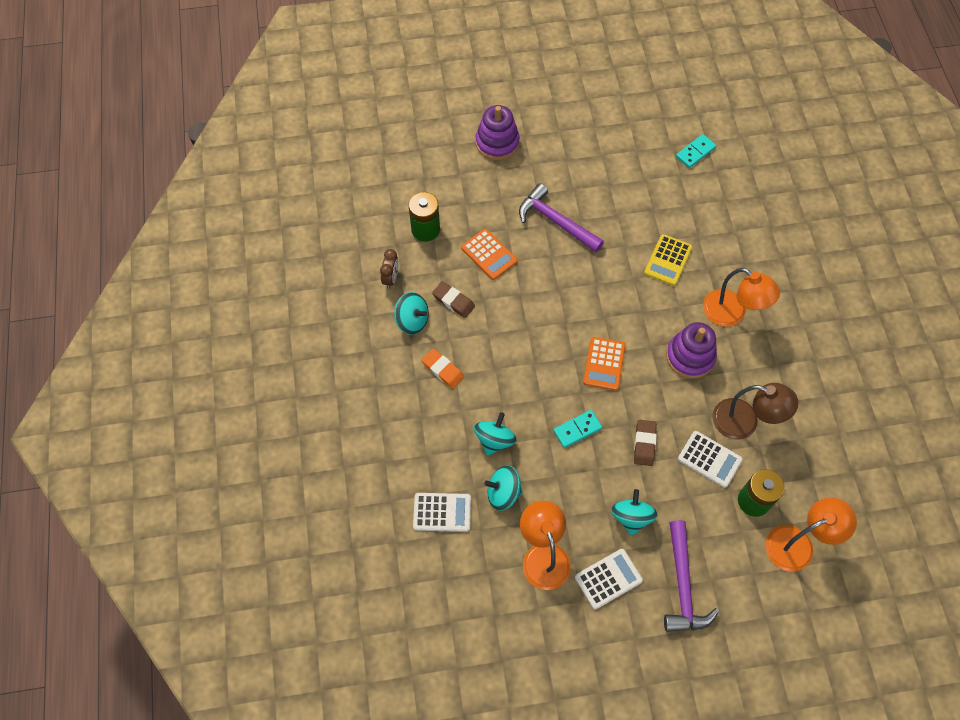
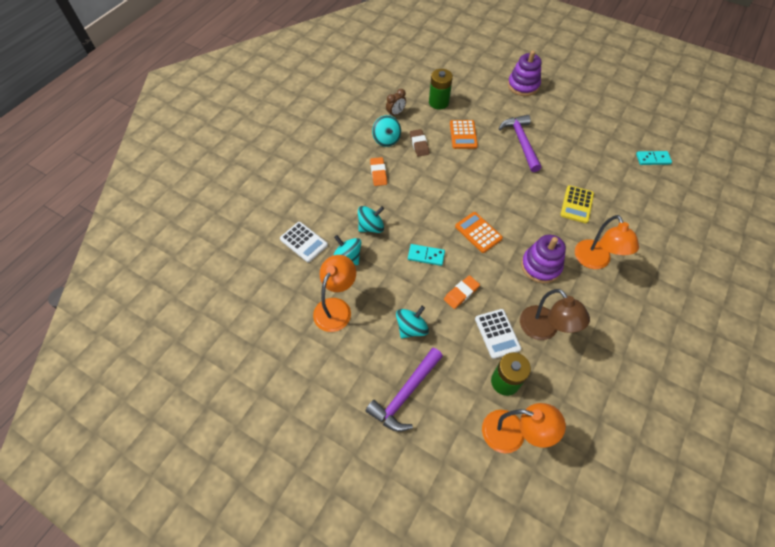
camera: 40 degrees right, 5 degrees down
white calculator [575,549,643,609] -> none
orange calculator [583,337,625,391] -> orange calculator turned 90 degrees clockwise [455,212,503,253]
brown eraser [634,420,657,466] -> orange eraser [444,275,480,309]
yellow calculator [644,234,692,286] -> yellow calculator turned 45 degrees counterclockwise [560,185,594,223]

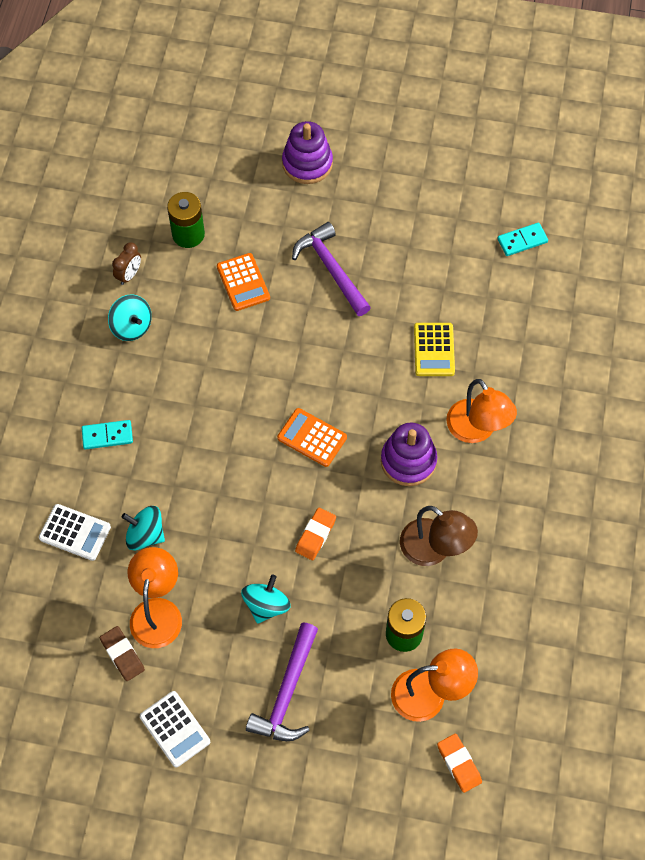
camera: 20 degrees left, 5 degrees up
turquoise spinning top [358,206,384,233] -> none
orange eraser [370,157,387,186] -> orange eraser moved to [437,733,482,793]
turquoise domino [408,244,445,266] -> turquoise domino moved to [82,420,133,449]
brown eraser [410,129,429,157] -> brown eraser moved to [100,626,145,681]
white calculator [475,309,521,359] -> white calculator moved to [140,691,210,767]

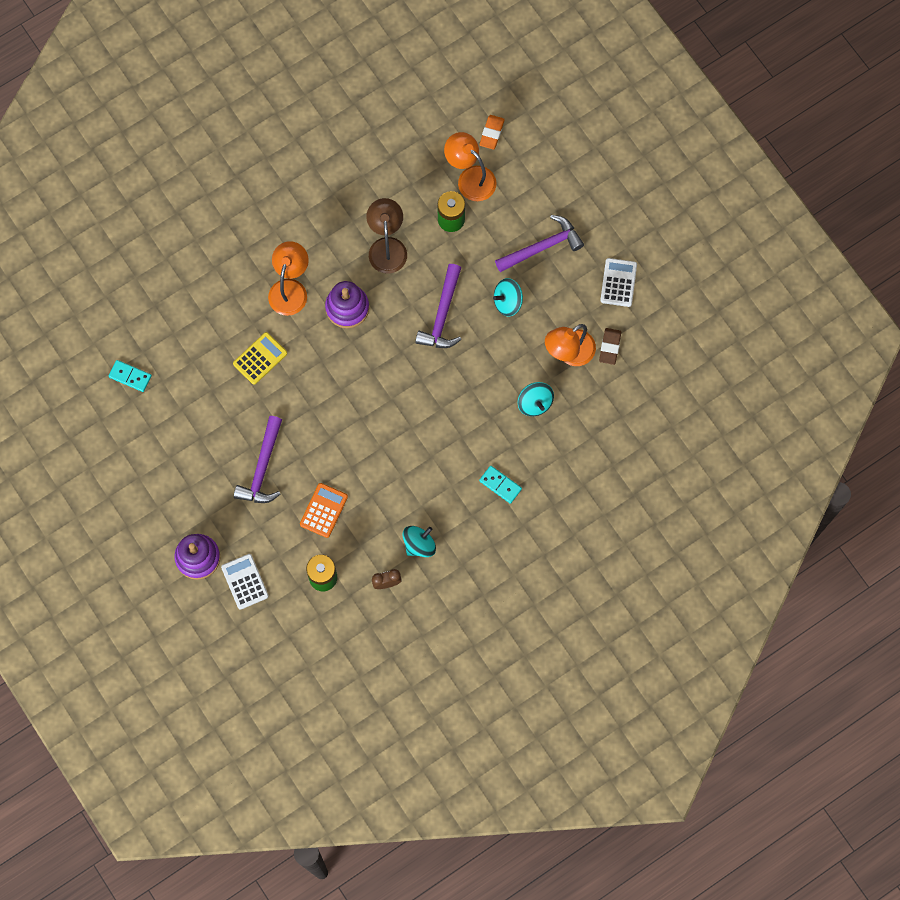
camera: 135 degrees left, 10 degrees up
white calculator [39,504,111,561] -> white calculator moved to [221,554,269,610]
turquoise spinning top [108,294,152,341] -> turquoise spinning top turned 45 degrees clockwise [403,526,436,557]
orange calculator [277,408,347,467] -> none
orange eraser [295,508,336,560] -> purple hammer [415,264,461,348]

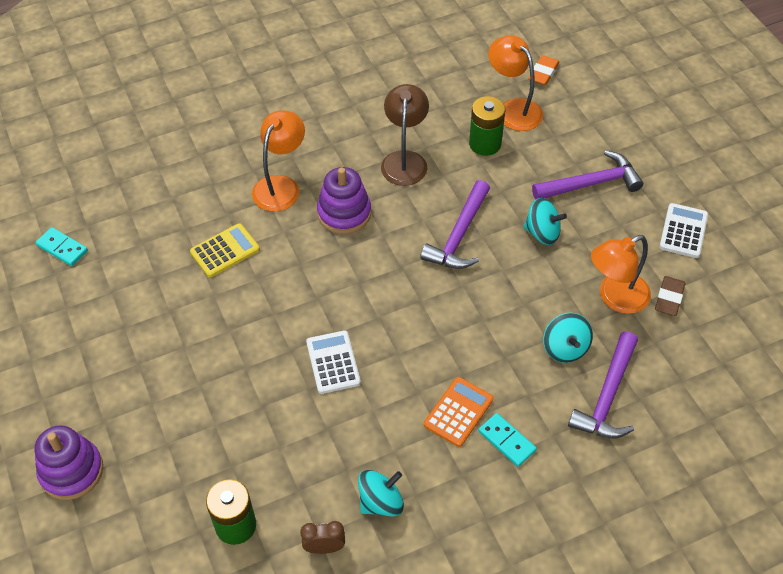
camera: 10 degrees right, 20 degrees down
white calculator [221,554,269,610] -> white calculator moved to [306,330,361,394]
purple hammer [234,416,282,503] -> purple hammer moved to [568,331,638,438]
orange calculator [300,483,348,538] -> orange calculator moved to [424,377,493,447]
turquoise spinning top [493,278,523,317] -> turquoise spinning top turned 150 degrees counterclockwise [523,198,567,245]

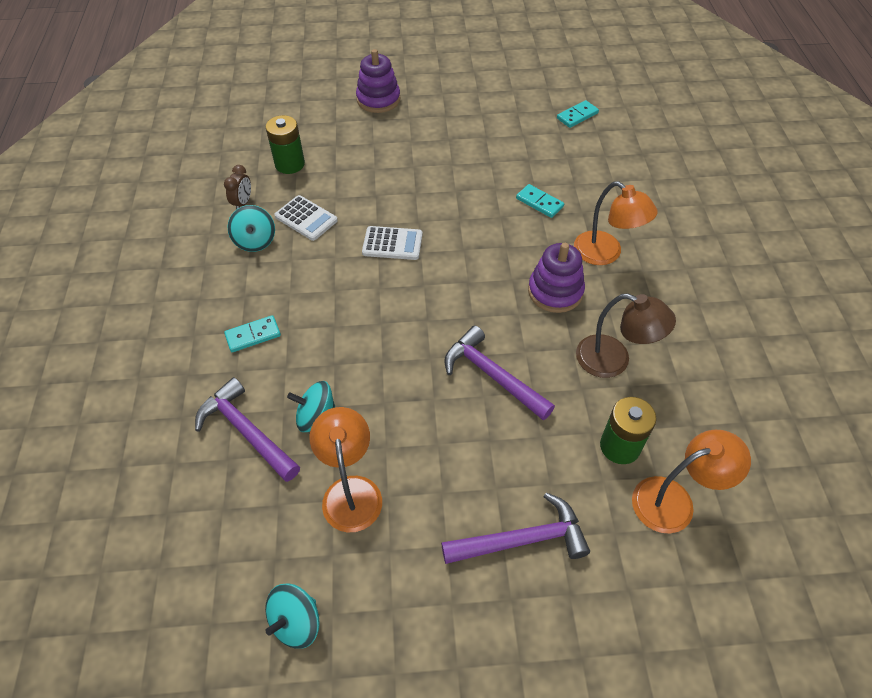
camera: 110 degrees right, 0 degrees up
yellow calculator [190,223,260,277] -> turquoise domino [516,184,564,218]
orange calculator [424,377,493,447] -> none
turquoise spinning top [523,198,567,245] -> turquoise spinning top moved to [265,584,320,649]
orange eraser [528,55,559,85] -> none
purple hammer [532,151,643,200] -> purple hammer turned 105 degrees counterclockwise [441,492,590,564]
brown eraser [655,276,686,316] -> none
white calculator [659,203,708,258] -> white calculator moved to [274,195,338,241]

